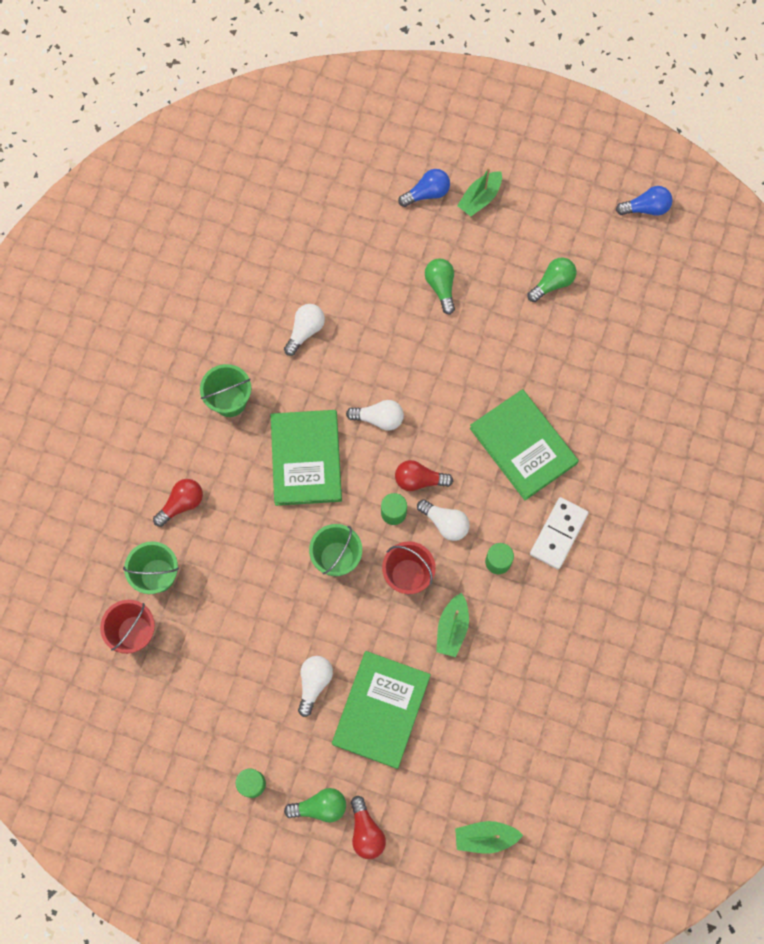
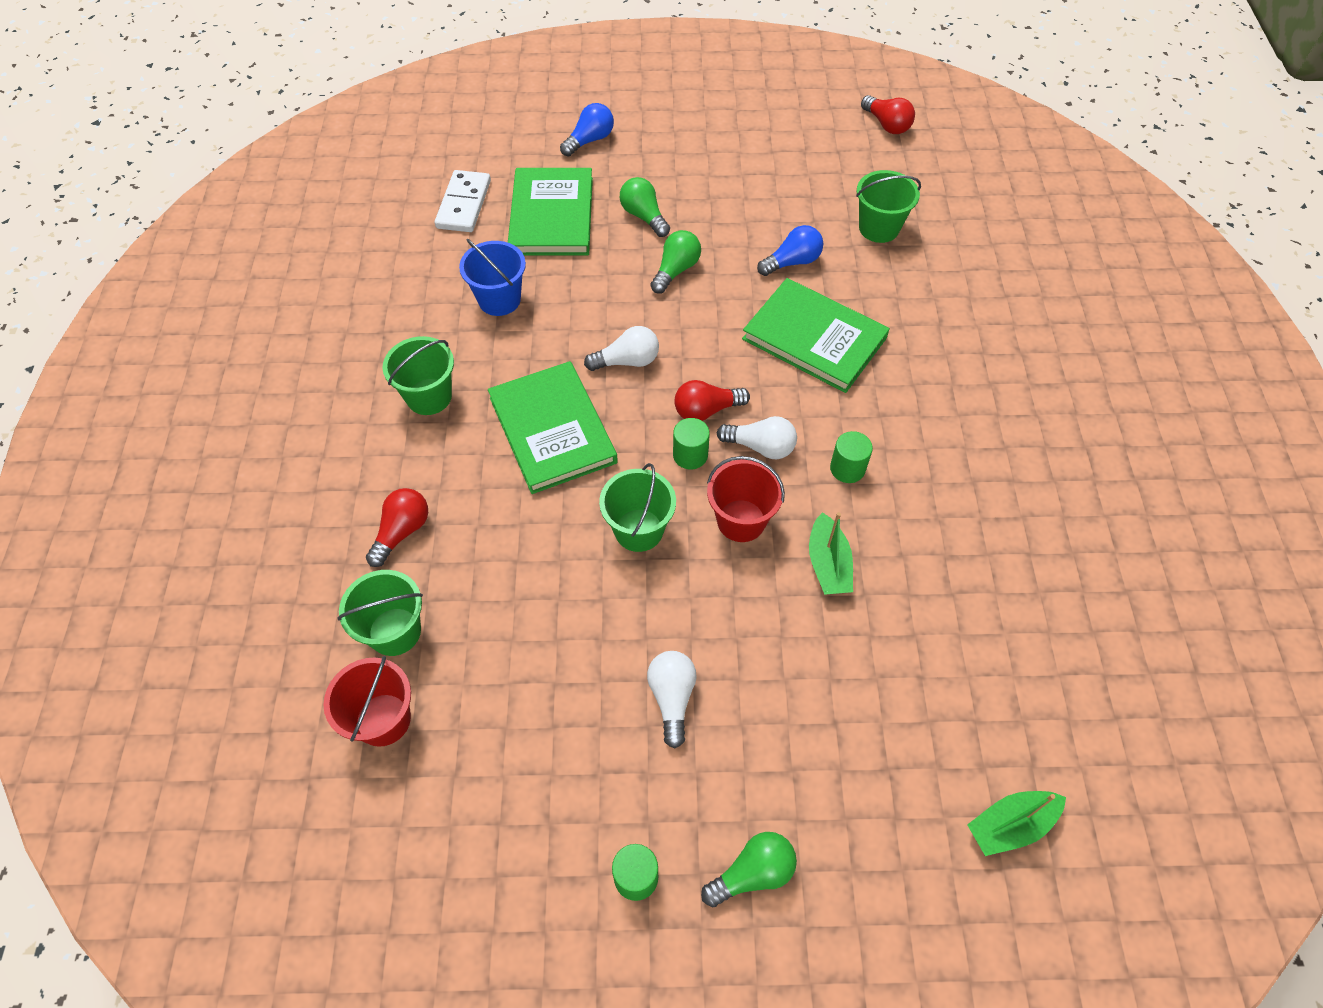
camera: 20 degrees left, 15 degrees down
white light bulb [284,304,325,356] -> blue bucket [459,239,526,316]
green book [332,651,431,769] -> green book moved to [508,168,593,256]
red light bulb [351,796,386,859] -> red light bulb moved to [861,95,915,134]
green boat [457,167,502,216] -> none
green light bulb [528,257,576,302] -> green light bulb moved to [650,230,701,293]
white domino [530,497,589,569] -> white domino moved to [435,170,491,232]
blue light bulb [616,186,673,216] -> blue light bulb moved to [757,225,823,276]
none -> green bucket [856,170,921,243]

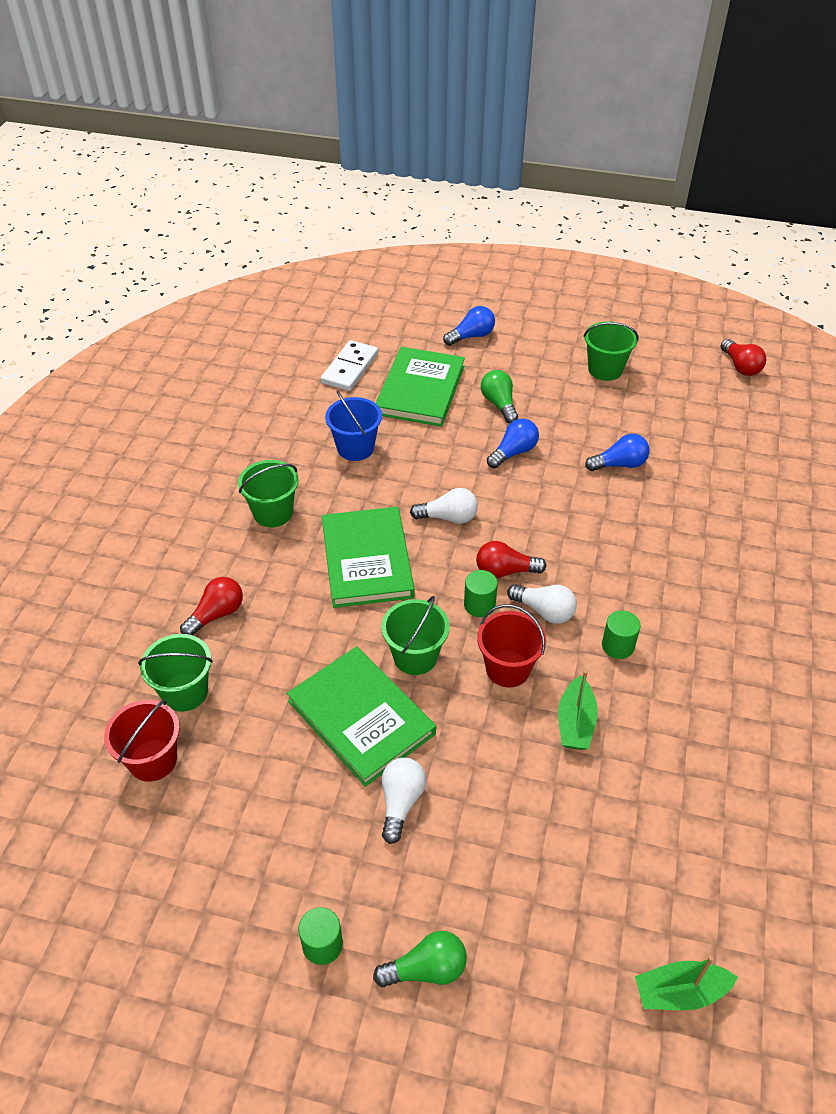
camera: 15 degrees right, 10 degrees down
green light bulb [650,230,701,293] -> blue light bulb [487,419,539,468]
green book [742,278,890,393] -> green book moved to [287,646,436,787]
green bucket [856,170,921,243] -> green bucket moved to [583,321,639,381]

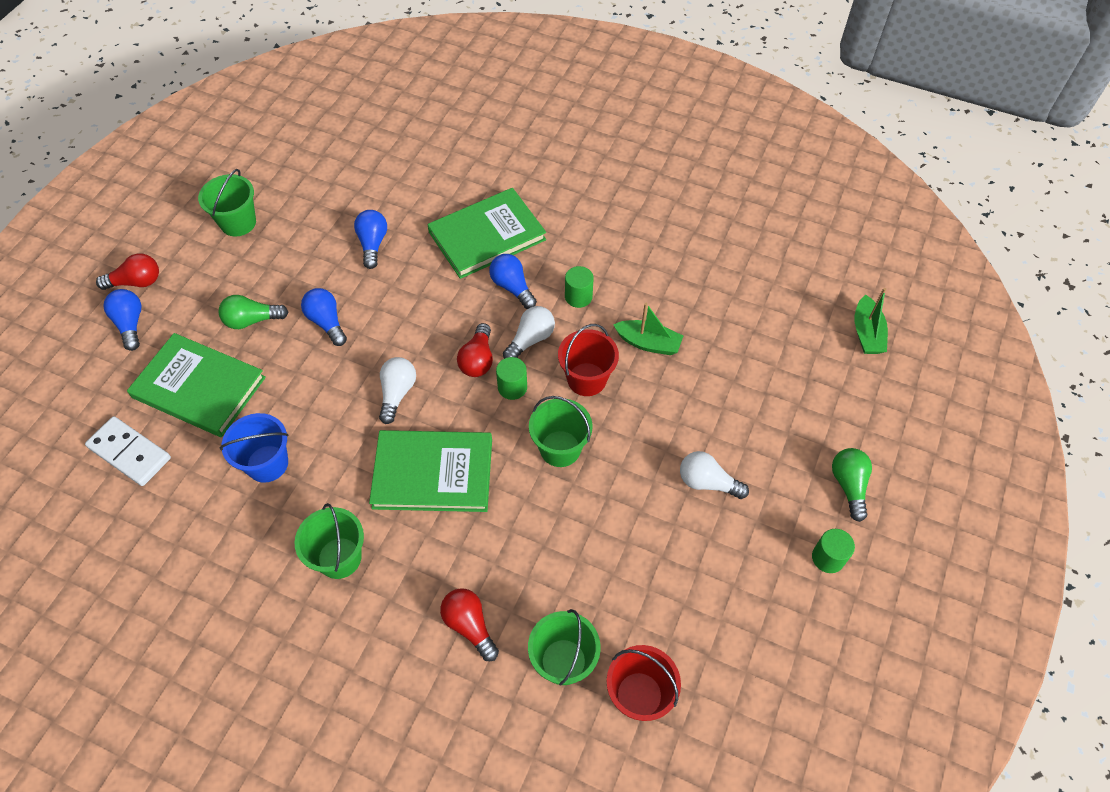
camera: 80 degrees left, 10 degrees up
green book [287,646,436,787] -> green book moved to [427,188,546,279]
red light bulb [721,339,766,376] -> red light bulb moved to [96,253,159,290]
none -> blue light bulb [489,254,537,309]

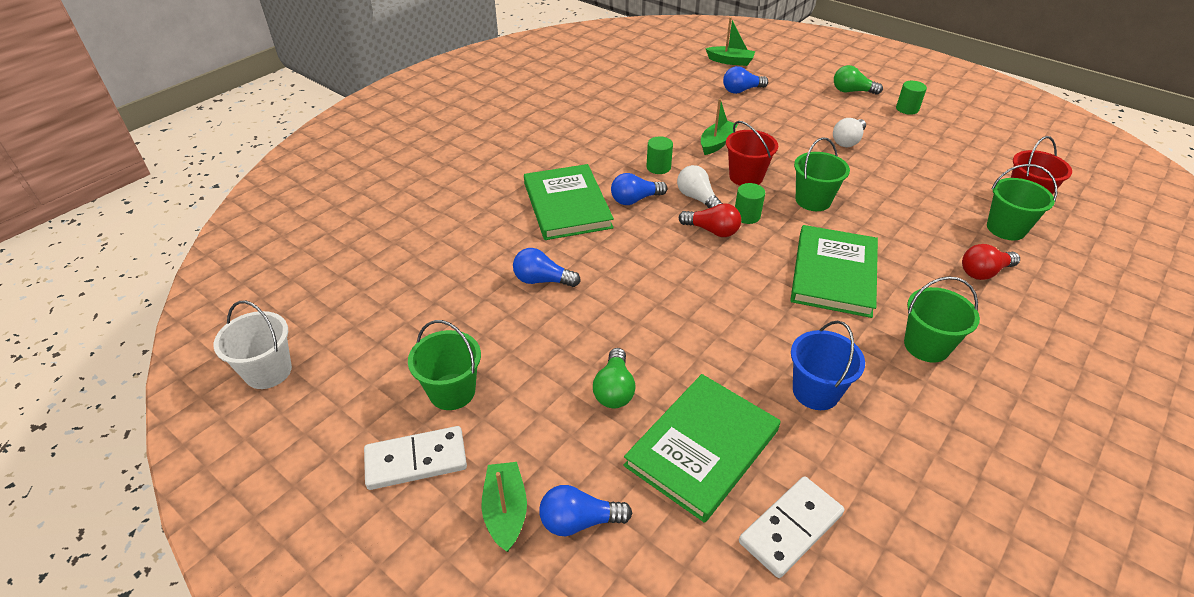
camera: 75 degrees left, 15 degrees down
red light bulb [96,253,159,290] -> green boat [481,462,527,552]
blue light bulb [301,288,347,346] -> blue light bulb moved to [723,66,768,94]
white light bulb [379,357,416,424] -> none
none -> white bucket [214,300,292,389]
none -> white domino [364,426,467,490]

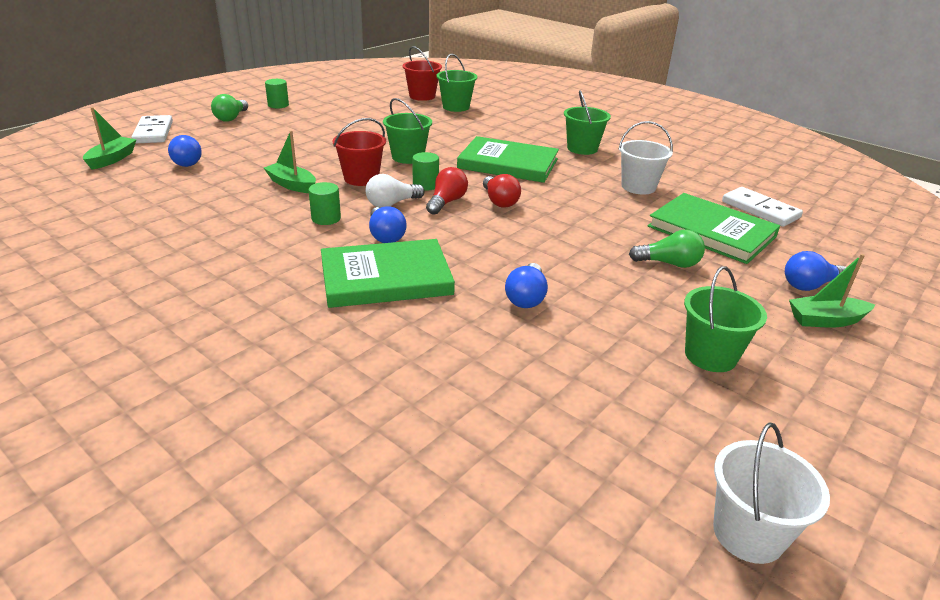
camera: 90 degrees left, 10 degrees down
white domino [364,426,467,490] -> white domino moved to [131,115,173,144]
blue light bulb [539,485,632,536] -> blue light bulb turned 75 degrees clockwise [785,251,847,291]
blue bucket [791,321,865,410] -> white bucket [618,121,673,195]
white light bulb [833,118,866,147] -> none
red light bulb [962,244,1020,280] -> red light bulb moved to [483,174,521,208]

